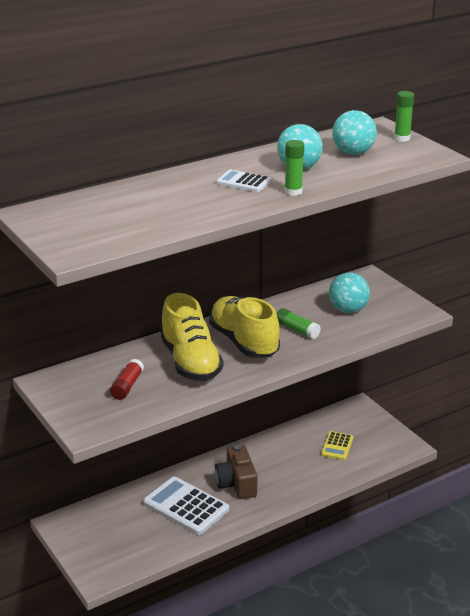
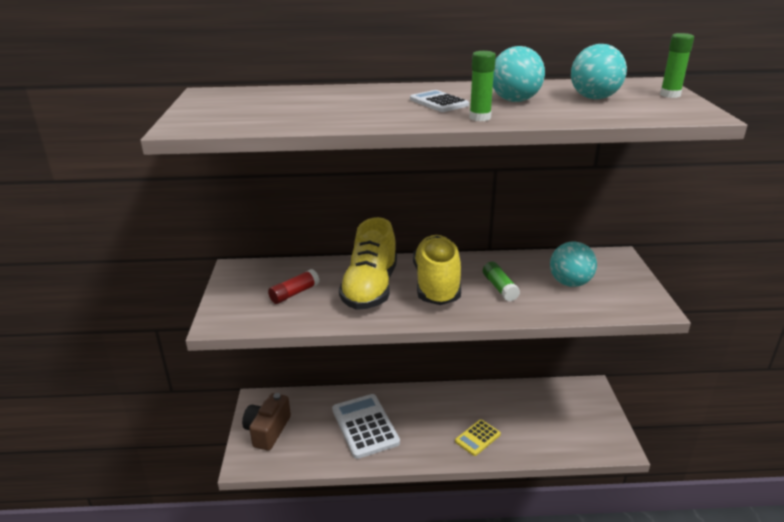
camera: 30 degrees right, 0 degrees up
brown camera [215,445,257,499] -> brown camera moved to [242,393,291,451]
yellow calculator [321,431,353,460] -> yellow calculator moved to [455,419,501,456]

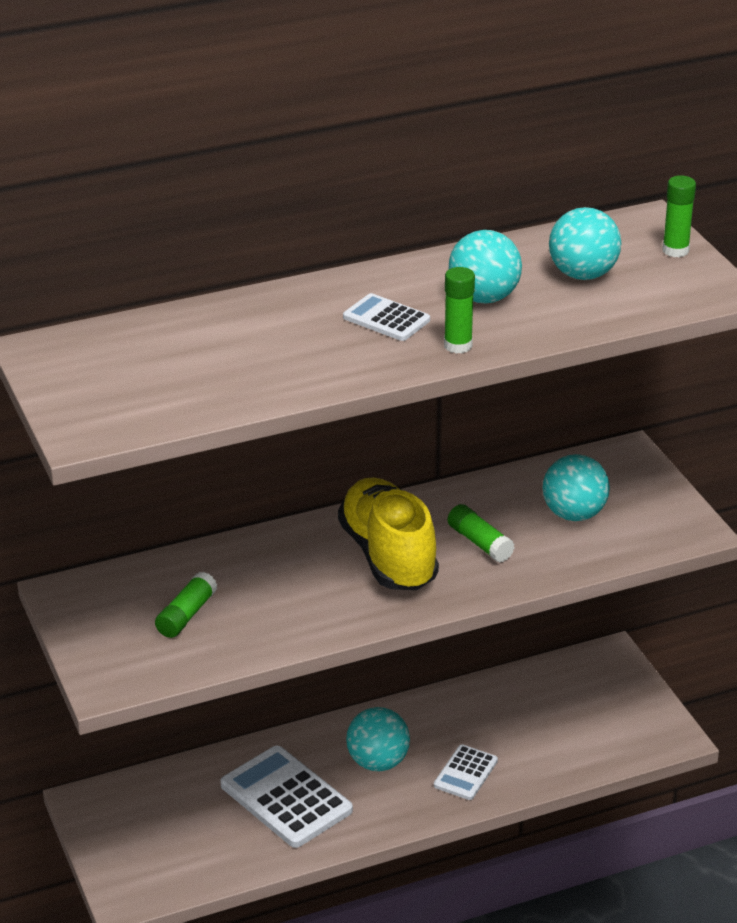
camera: 20 degrees left, 5 degrees up
brown camera [242,393,291,451] -> none
red glue stick [268,269,319,304] -> green glue stick [155,572,217,638]
yellow shoe [339,217,397,310] -> none
yellow calculator [455,419,501,456] -> white calculator [434,745,498,800]
none -> turquoise ball [346,707,410,771]

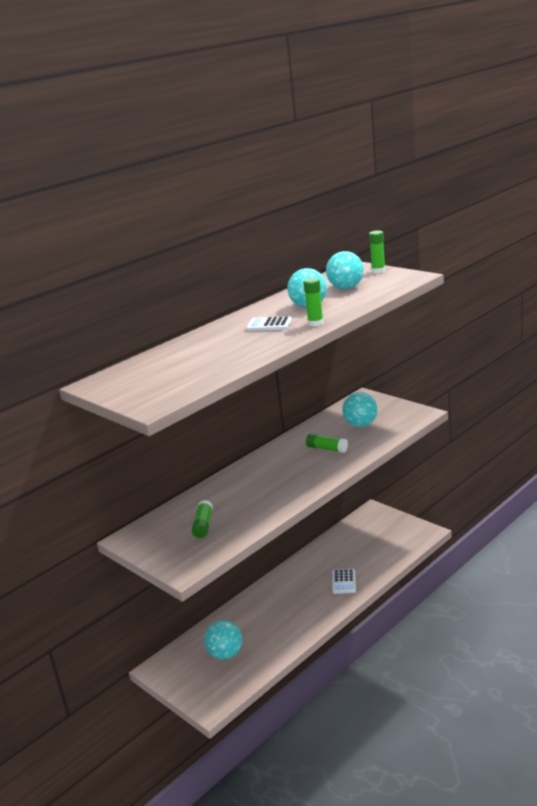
camera: 20 degrees left, 10 degrees down
white calculator [220,746,353,848] -> none
yellow shoe [338,478,439,590] -> none
turquoise ball [346,707,410,771] -> turquoise ball moved to [204,620,242,660]

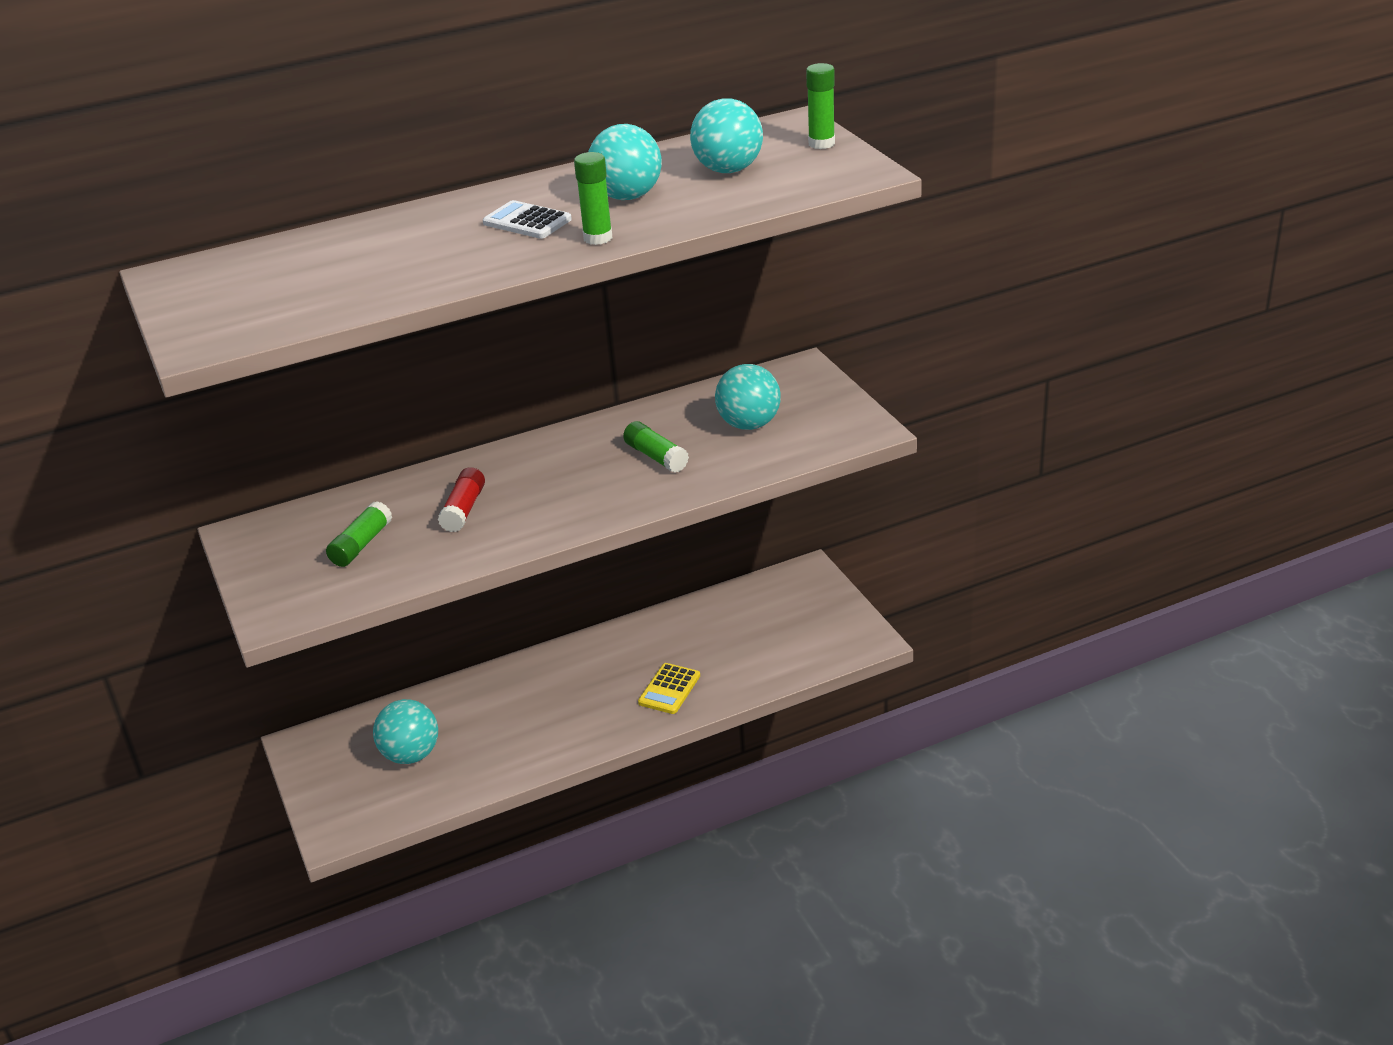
camera: 20 degrees right, 10 degrees up
white calculator [332,569,356,594] -> yellow calculator [638,663,700,714]
none -> red glue stick [438,467,485,532]

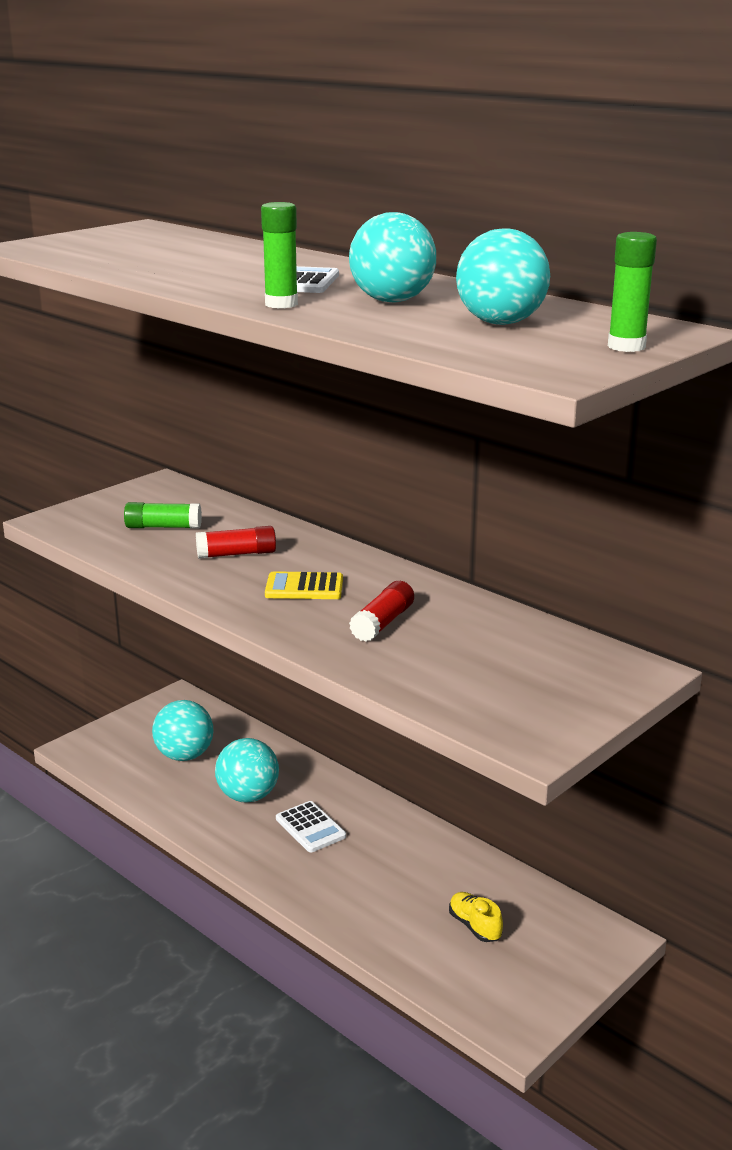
camera: 65 degrees right, 10 degrees down
green glue stick [623,421,689,473] -> red glue stick [349,581,414,642]
yellow calculator [638,663,700,714] -> yellow calculator moved to [265,571,343,599]
turquoise ball [715,364,781,430] -> turquoise ball moved to [215,738,279,803]
none -> white calculator [276,801,346,852]
none -> yellow shoe [449,892,503,942]

